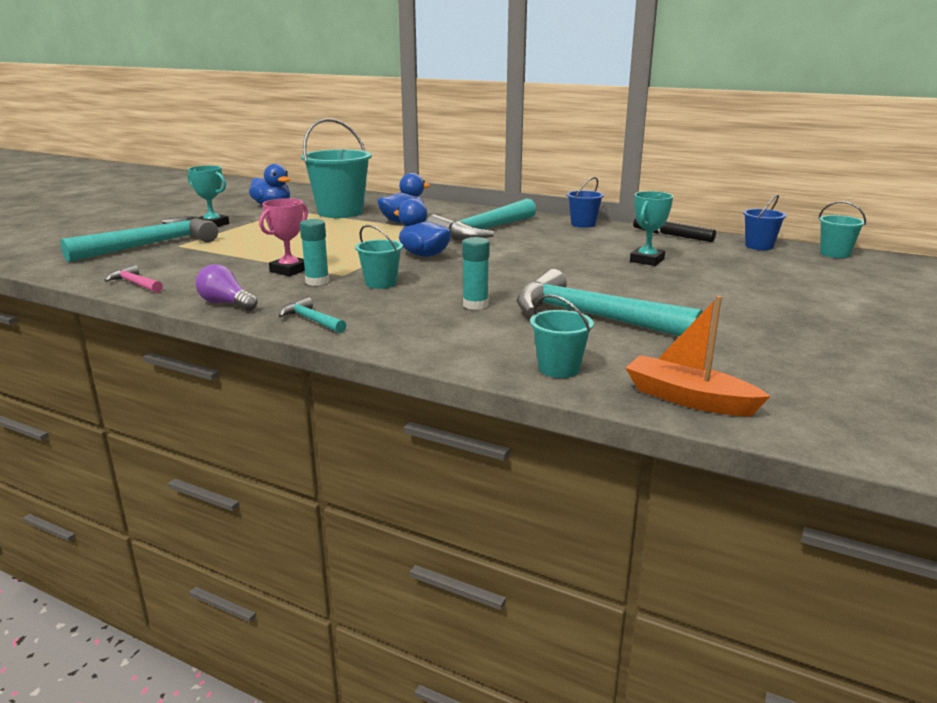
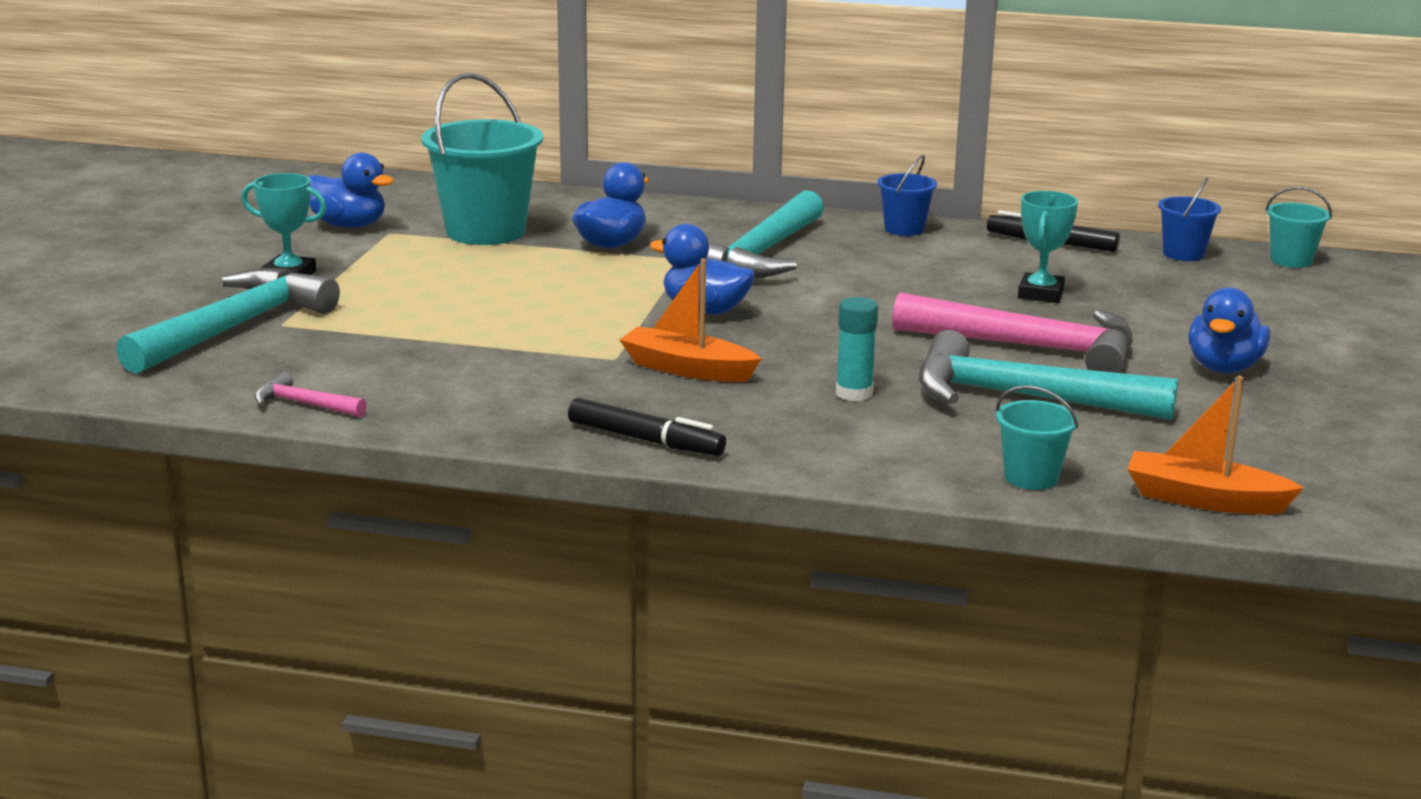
camera: 15 degrees left, 0 degrees up
purple light bulb [195,264,258,311] -> none
pink trophy [259,198,308,276] -> none
turquoise hammer [279,297,346,333] -> black marker [568,398,726,456]
turquoise glue stick [300,219,329,286] -> none
turquoise bucket [355,225,403,289] -> orange boat [620,258,761,382]
none -> pink hammer [892,293,1133,373]
none -> blue duck [1188,287,1270,374]

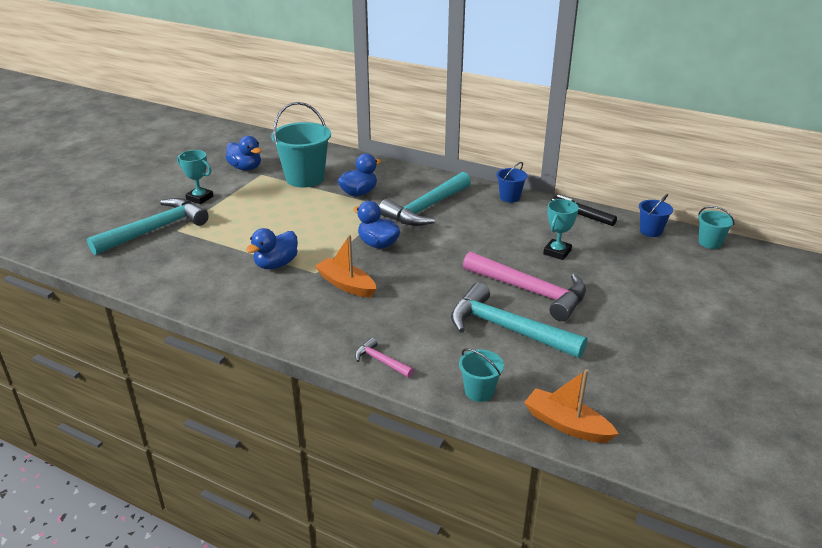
camera: 15 degrees right, 10 degrees up
pink hammer [255,372,367,417] -> pink hammer moved to [355,338,414,378]
black marker [568,398,726,456] -> none
turquoise glue stick [836,297,878,401] -> none
blue duck [1188,287,1270,374] -> blue duck moved to [246,228,298,269]

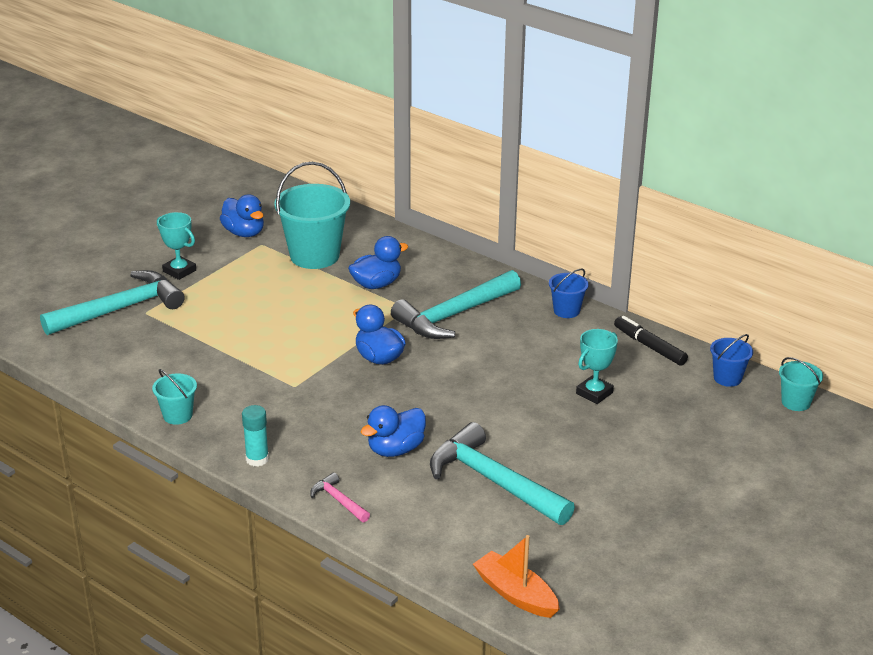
camera: 10 degrees right, 0 degrees up
blue duck [246,228,298,269] -> blue duck moved to [361,405,426,457]
orange boat [315,235,376,298] -> none
turquoise bucket [459,348,504,402] -> turquoise bucket moved to [152,369,197,425]
pink hammer [463,251,586,321] -> none
none -> turquoise glue stick [242,405,269,466]

